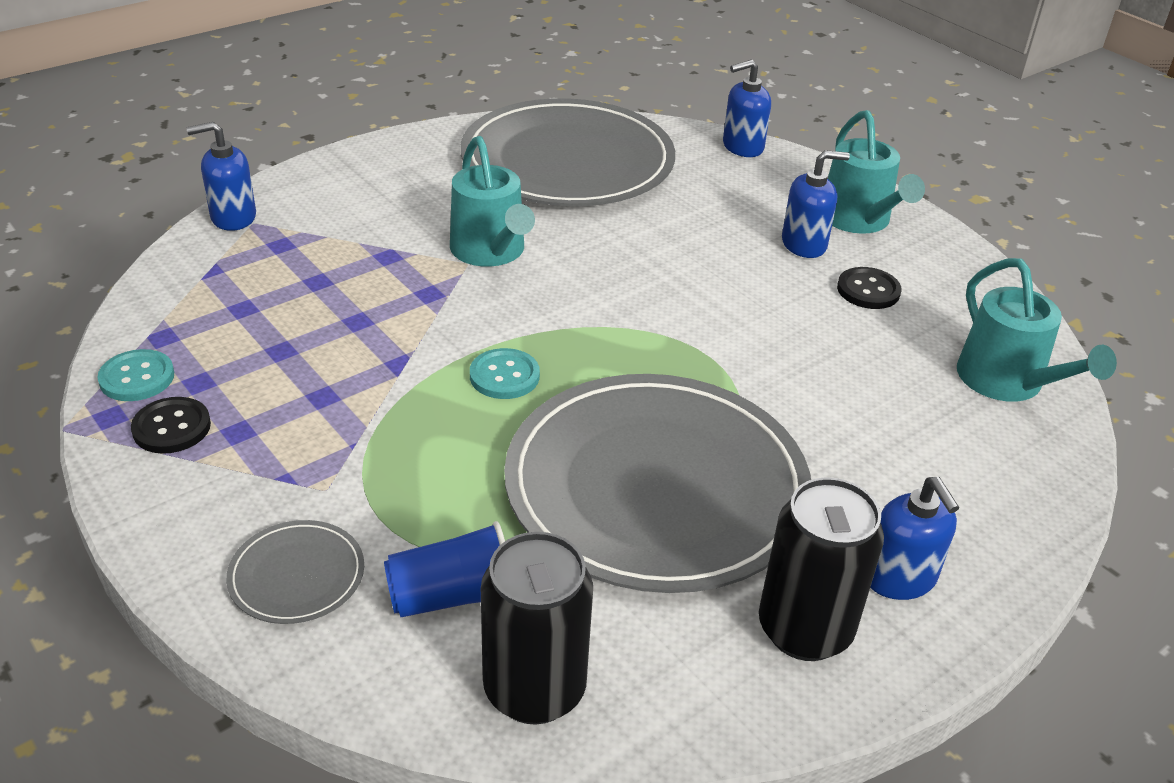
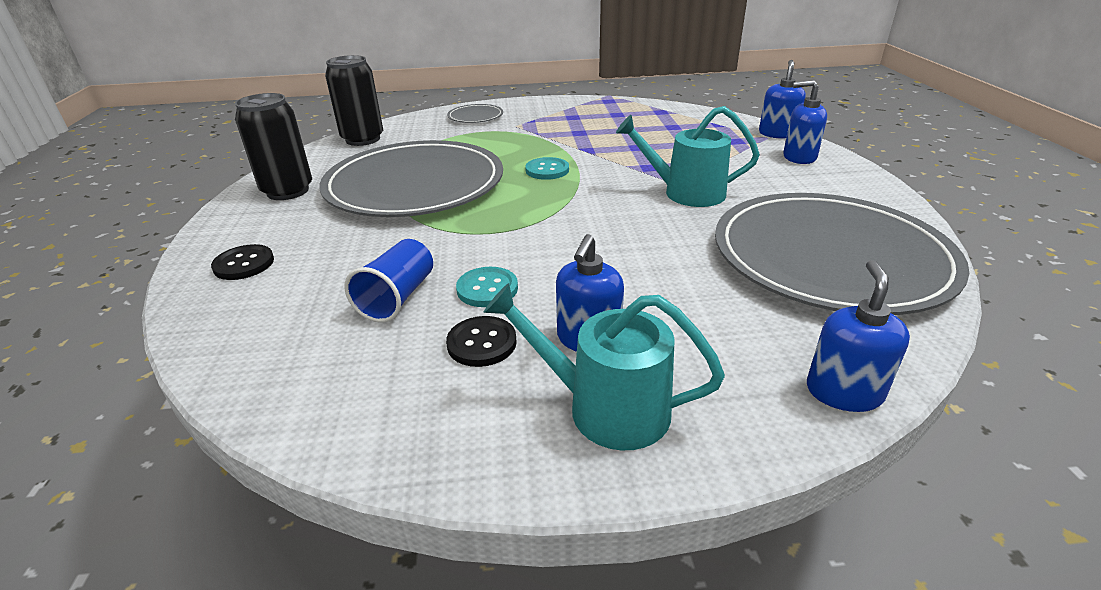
camera: 125 degrees right, 5 degrees down
turquoise button [97,349,174,401] -> turquoise button moved to [456,267,518,307]
black button [131,397,211,454] -> black button moved to [211,244,274,280]
blue cup [384,521,505,617] -> blue cup moved to [344,239,433,323]
blue soap dispenser [870,477,959,600] -> blue soap dispenser moved to [783,80,827,164]
turquoise watering can [957,258,1117,402] -> none

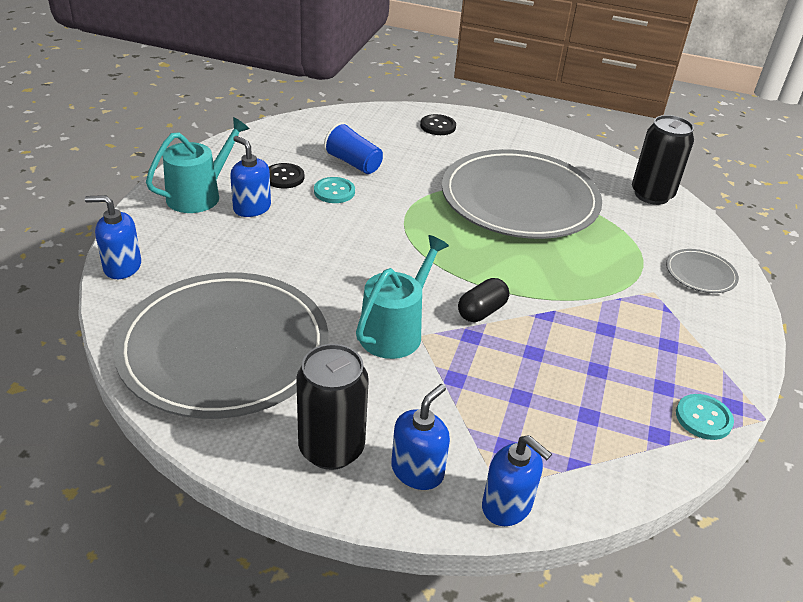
camera: 110 degrees right, 5 degrees up
black can [235,93,312,200] -> black can moved to [296,344,369,470]
turquoise button [525,157,569,180] -> turquoise button moved to [676,394,734,440]
blue soap dispenser [807,260,910,412] -> blue soap dispenser turned 150 degrees clockwise [85,195,141,279]
none -> black capsule [458,278,509,322]

